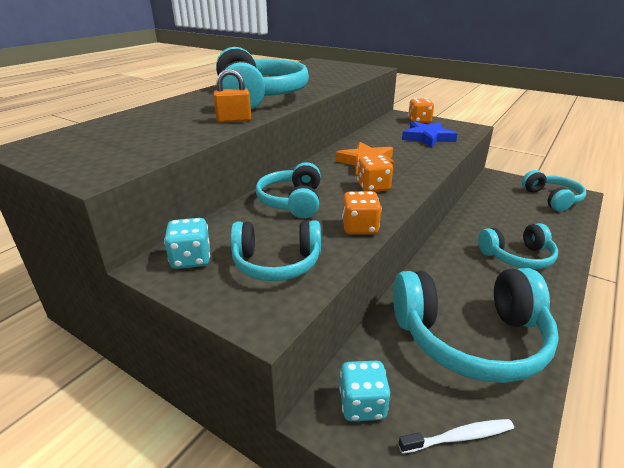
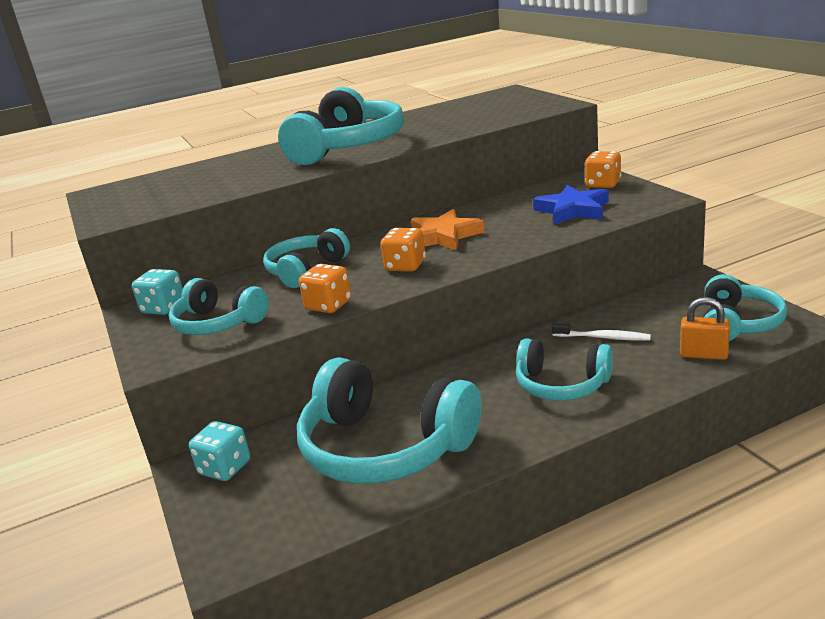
camera: 35 degrees right, 5 degrees down
orange padlock [213,69,251,123] -> orange padlock moved to [680,297,730,360]
white toothbrush [398,419,514,453] -> white toothbrush moved to [552,323,651,341]

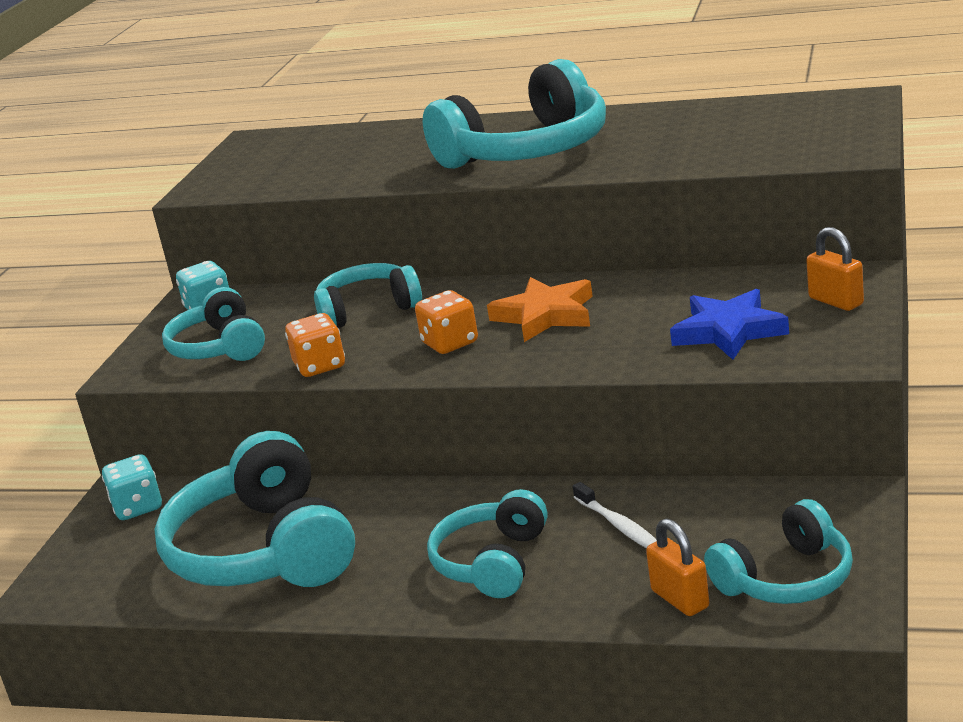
camera: 40 degrees right, 0 degrees up
turquoise headphones [516,338,613,401] -> turquoise headphones turned 45 degrees clockwise [427,489,547,598]
orange dice [585,151,621,188] -> orange padlock [806,227,864,311]

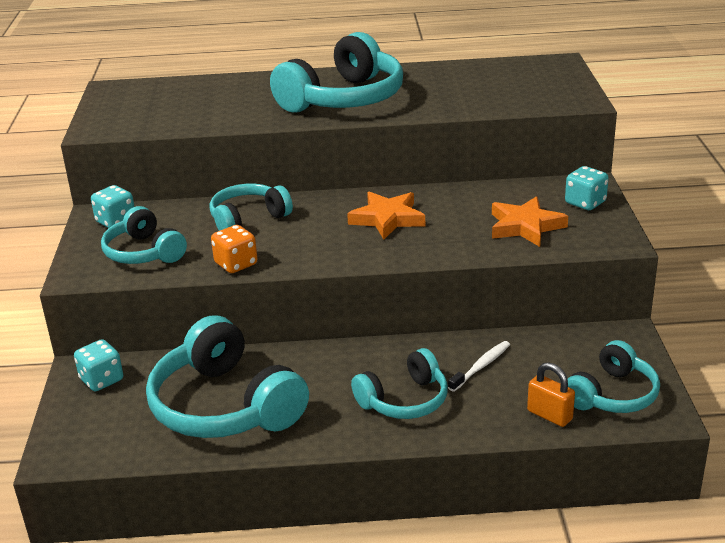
camera: 20 degrees left, 5 degrees up
orange dice [415,290,478,354] -> none
turquoise headphones [427,489,547,598] -> turquoise headphones turned 120 degrees counterclockwise [351,348,448,419]
white toothbrush [573,482,657,548] -> white toothbrush turned 90 degrees counterclockwise [448,341,510,392]
blue star [670,289,789,360] -> orange star [492,196,568,247]
orange padlock [806,227,864,311] -> turquoise dice [565,166,609,210]

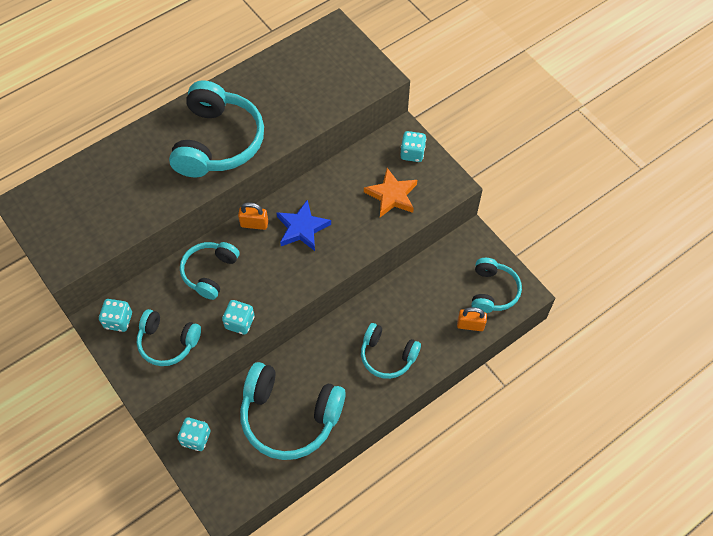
camera: 35 degrees left, 30 degrees up
orange dice [211,225,258,273] -> turquoise dice [222,300,254,335]
orange star [347,191,425,240] -> blue star [276,200,331,251]
turquoise headphones [351,348,448,419] -> turquoise headphones turned 90 degrees clockwise [361,323,421,379]
white toothbrush [448,341,510,392] -> none
none -> orange padlock [238,203,268,230]

